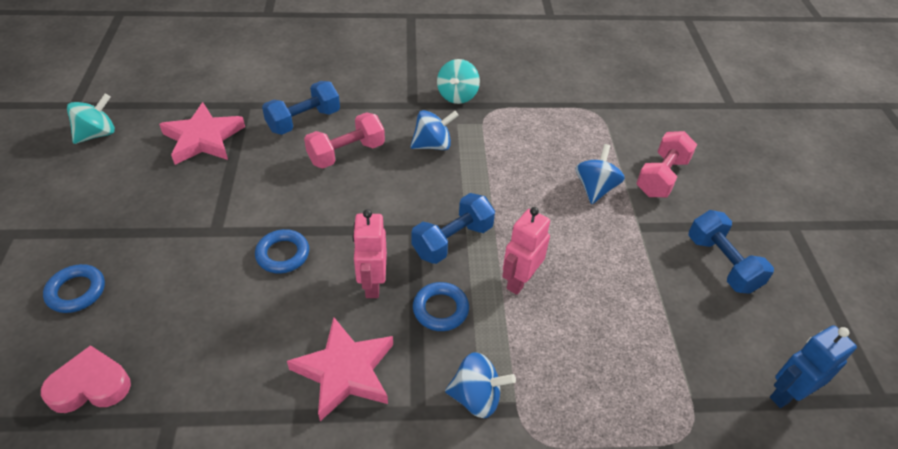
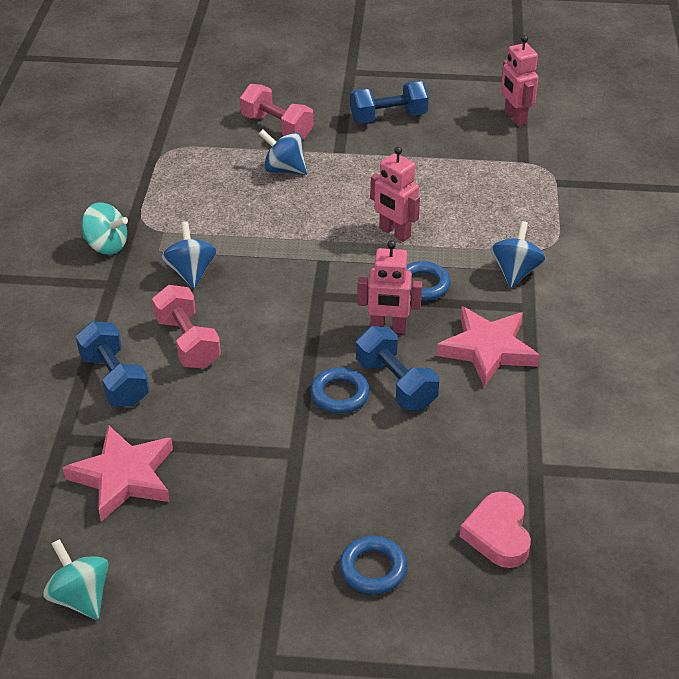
camera: 80 degrees left, 5 degrees down
blue dumbbell [411,193,495,264] -> blue dumbbell moved to [356,326,439,410]
blue robot [770,325,857,408] -> pink robot [501,35,539,126]

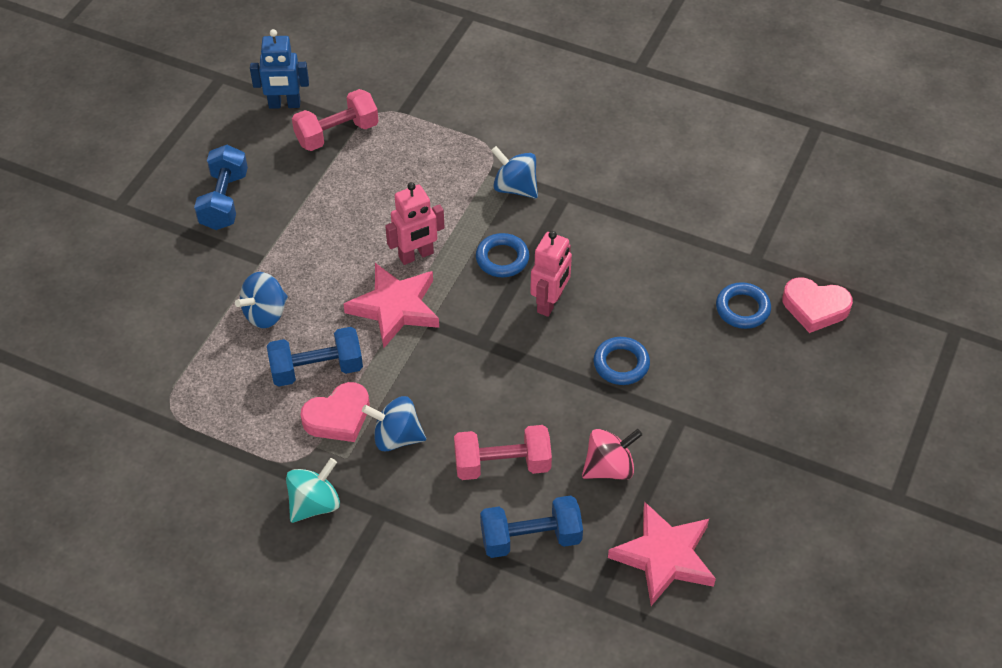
camera: 70 degrees left, 10 degrees up
turquoise spinning top [43,539,109,620] -> none
pink dumbbell [240,84,314,140] -> pink dumbbell moved to [292,89,378,151]
blue ring [339,536,407,594] -> blue ring moved to [716,282,771,329]
blue dumbbell [356,326,439,410] -> blue dumbbell moved to [267,327,363,387]
pink star [436,306,540,387] -> pink star moved to [343,263,439,348]
pink robot [501,35,539,126] -> blue robot [250,29,309,109]
none -> pink heart [301,382,370,442]
none -> pink spinning top [582,429,642,480]

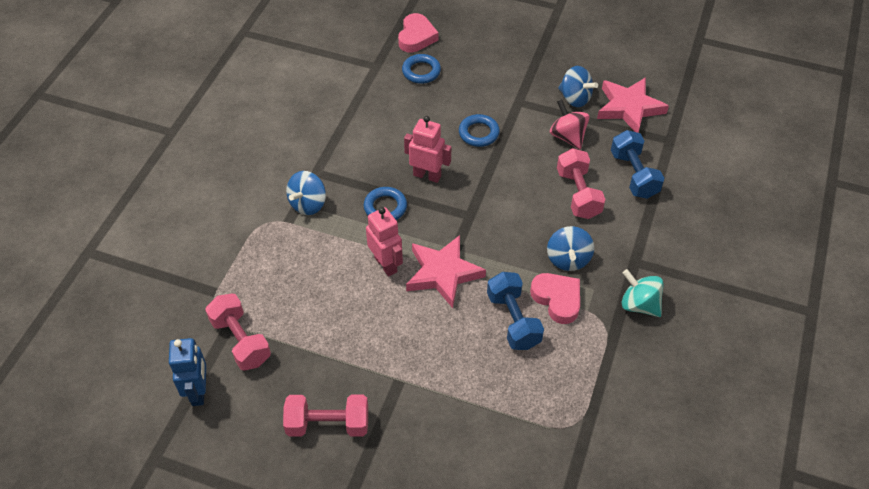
camera: 95 degrees left, 0 degrees up
blue dumbbell [194,145,248,230] -> pink dumbbell [283,395,368,437]
blue spinning top [235,272,288,328] -> blue spinning top moved to [558,66,598,107]

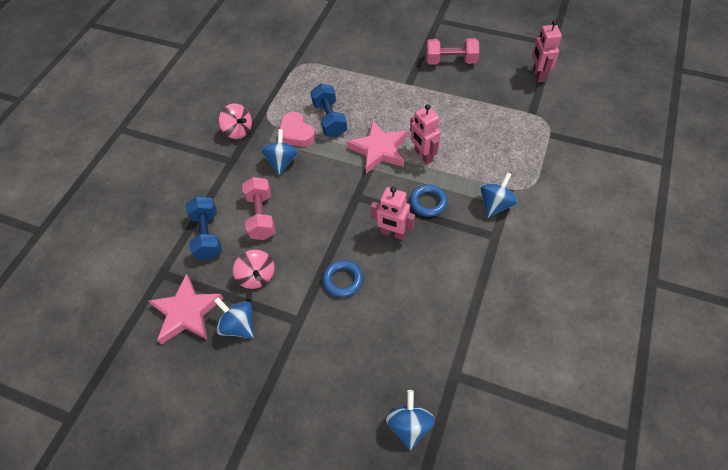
camera: 175 degrees left, 5 degrees up
blue robot [169,338,206,406] -> pink robot [532,20,562,83]
pink dumbbell [205,293,271,371] -> none
pink heart [398,13,439,52] -> blue spinning top [386,390,435,450]
blue ring [402,54,441,84] -> none
turquoise spinning top [621,269,664,317] -> pink spinning top [219,103,252,139]

